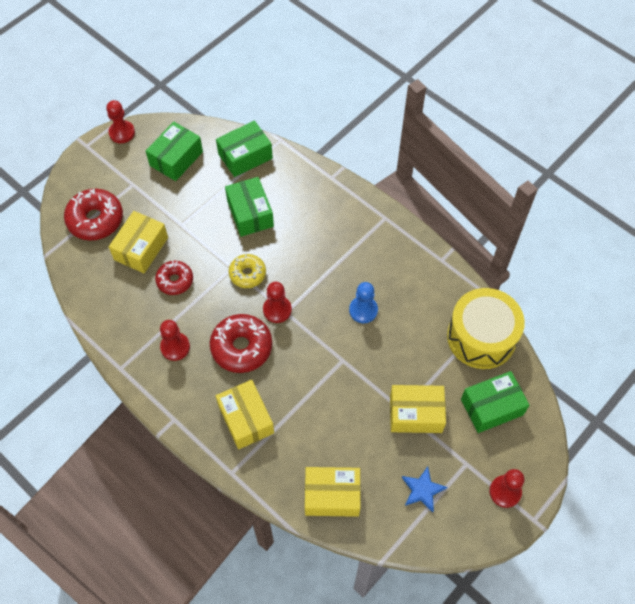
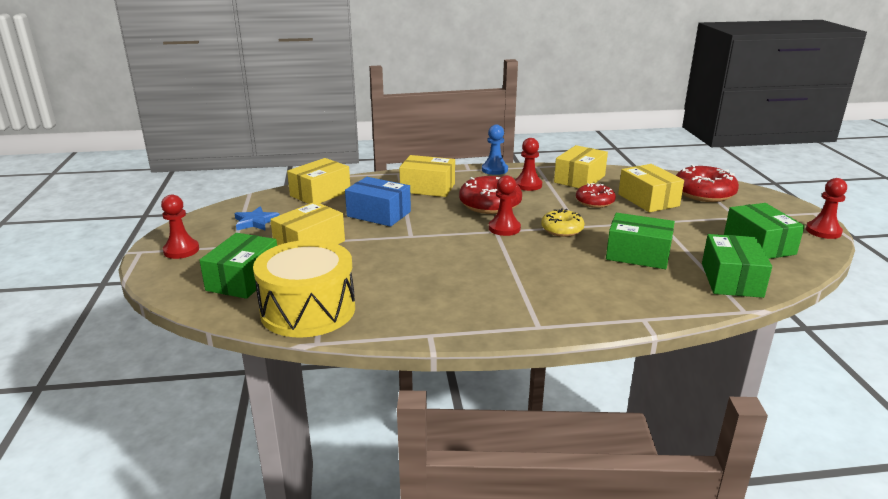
camera: 130 degrees right, 35 degrees down
blue pawn [349,282,378,323] -> blue pawn moved to [482,125,508,175]
none -> blue box [345,177,411,227]
none -> yellow box [554,145,608,188]

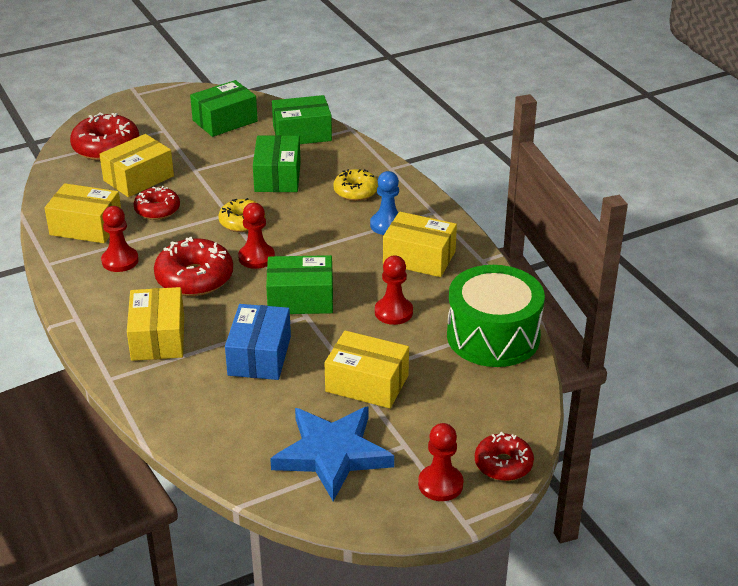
camera: 110 degrees left, 10 degrees up
green box [199,233,277,299] -> green box moved to [266,255,333,314]
blue star [234,207,280,230] -> blue star [270,406,394,501], size x1.91
yellow drum [253,240,355,338] -> green drum [447,265,545,367]
yellow box [287,158,350,204] -> yellow box moved to [383,212,457,277]
blue pawn [482,125,508,175] -> blue pawn moved to [370,171,399,235]
red pawn [806,178,847,239] -> red pawn moved to [375,256,413,325]
none -> yellow donut [333,169,378,201]
none -> red donut [475,432,534,481]

